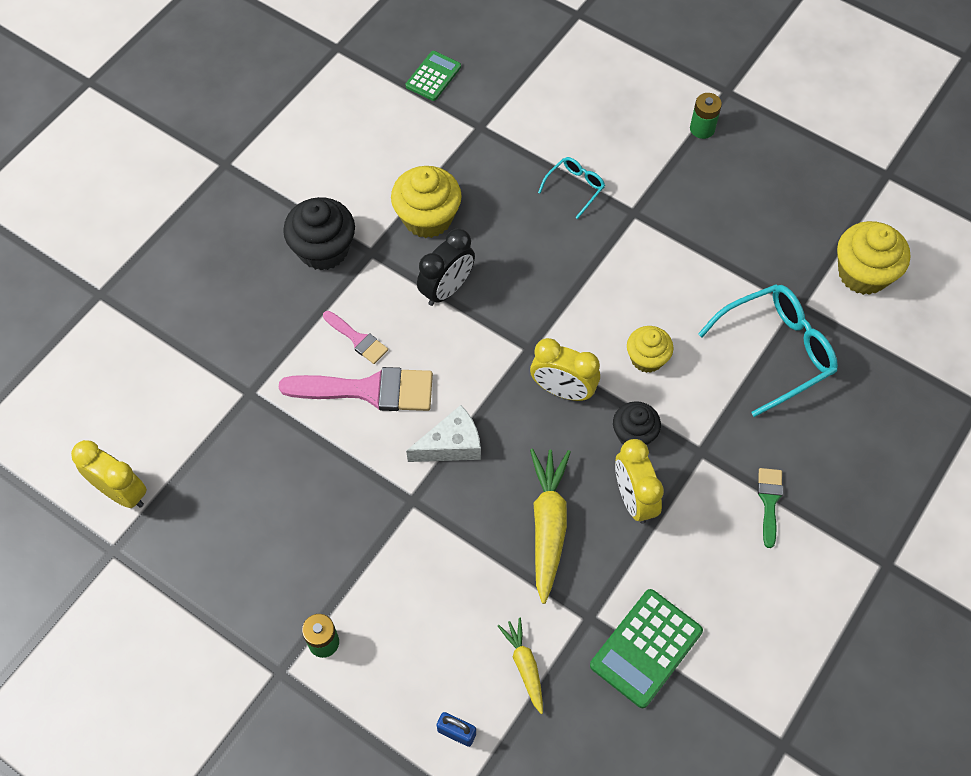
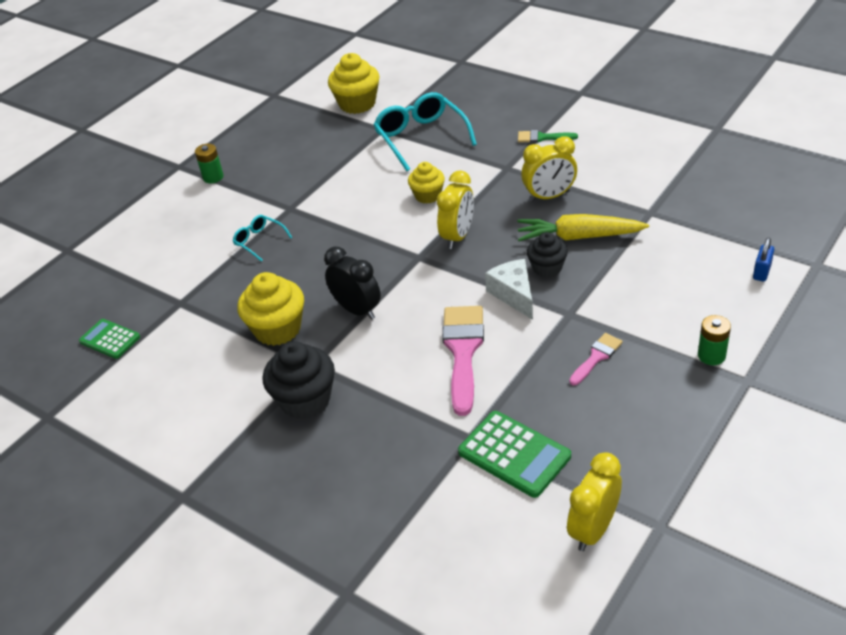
camera: 85 degrees left, 20 degrees down
pink brush [323,311,388,364] -> pink brush moved to [569,333,623,385]
yellow carrot [498,618,543,714] -> none
green calculator [590,589,703,708] -> green calculator moved to [458,411,571,498]
black cupcake [613,401,661,445] -> black cupcake moved to [527,232,568,278]

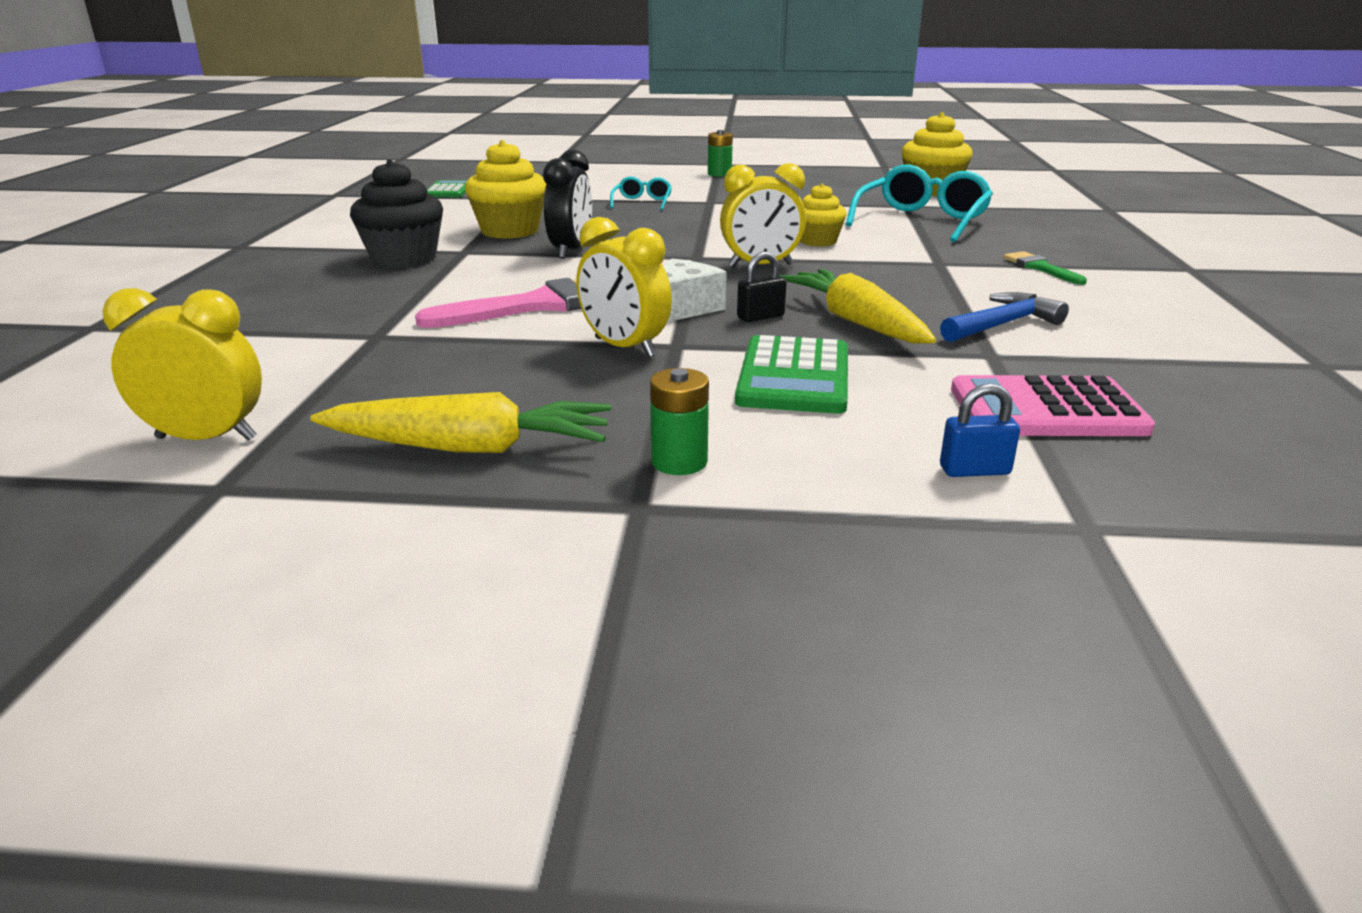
camera: 55 degrees right, 15 degrees down
green calculator [458,411,571,498] -> green calculator moved to [735,335,848,414]
yellow clock [521,136,577,202] -> yellow clock moved to [576,217,672,358]
black cupcake [527,232,568,278] -> black padlock [737,252,787,322]
pink brush [569,333,623,385] -> none
none -> yellow carrot [310,392,611,453]
none -> blue hammer [940,292,1069,342]
none -> pink calculator [951,375,1155,436]

